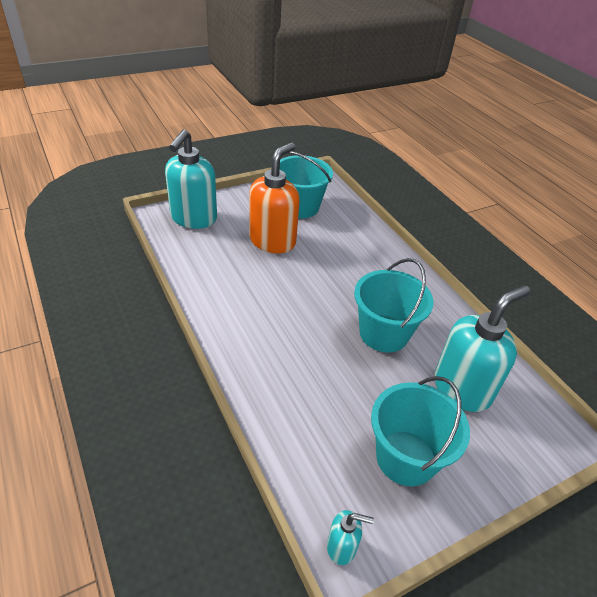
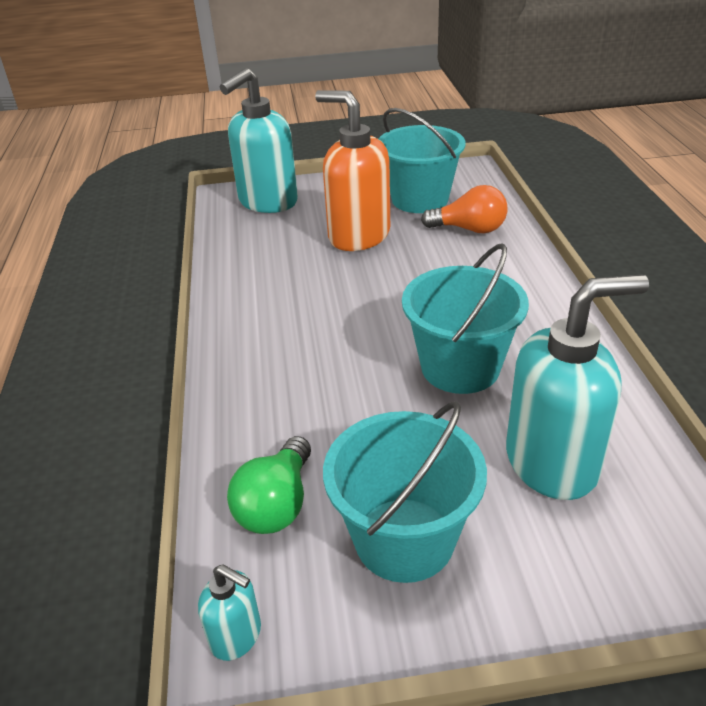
camera: 25 degrees right, 5 degrees down
orange soap dispenser [249,143,300,254] -> orange soap dispenser turned 105 degrees counterclockwise [315,90,390,251]
none -> green light bulb [227,436,311,534]
none -> orange light bulb [421,185,508,233]

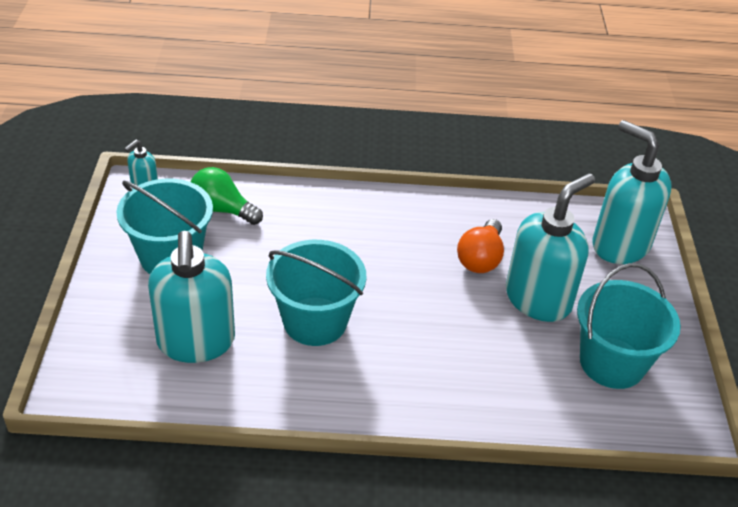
camera: 95 degrees right, 5 degrees up
orange soap dispenser [315,90,390,251] -> turquoise soap dispenser [506,173,595,322]
orange light bulb [421,185,508,233] -> orange light bulb moved to [457,219,504,273]

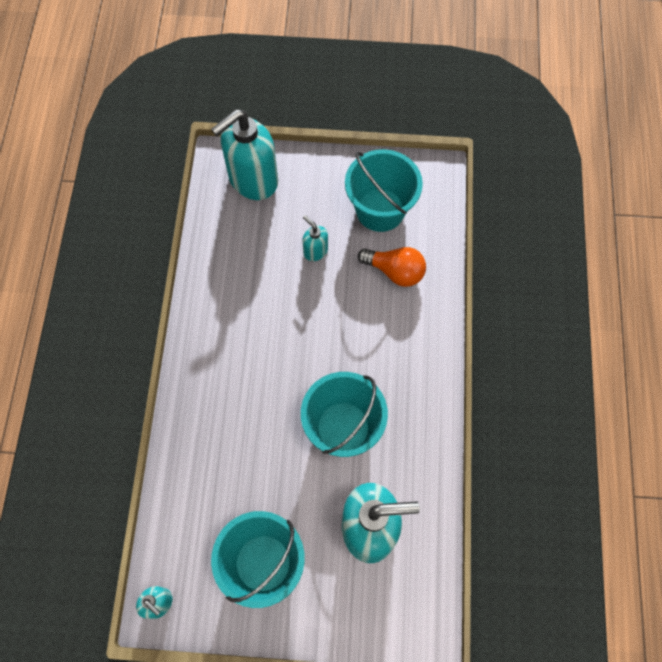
camera: 85 degrees left, 25 degrees up
green light bulb [191,167,263,225] -> none
orange light bulb [457,219,504,273] -> orange light bulb moved to [358,247,426,287]
turquoise soap dispenser [506,173,595,322] -> turquoise soap dispenser [302,215,328,261], size x0.46

